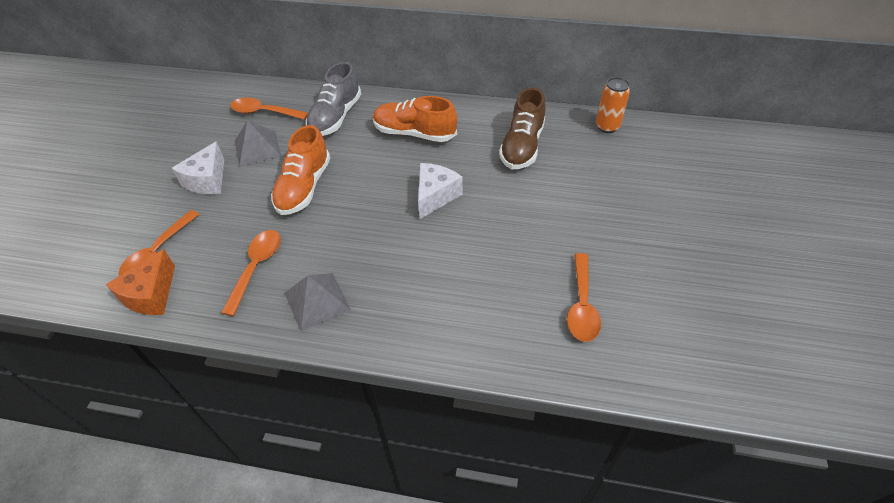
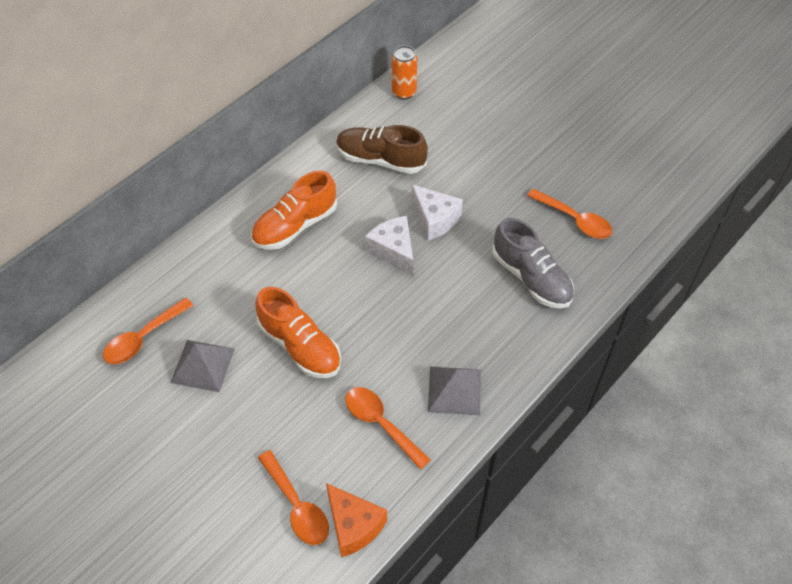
camera: 60 degrees left, 5 degrees up
white cheese [172,141,224,194] -> white cheese moved to [411,185,463,241]
grey shoe [306,62,361,136] -> grey shoe moved to [492,218,574,309]
brown shoe [499,87,546,169] -> brown shoe turned 150 degrees clockwise [336,125,428,174]

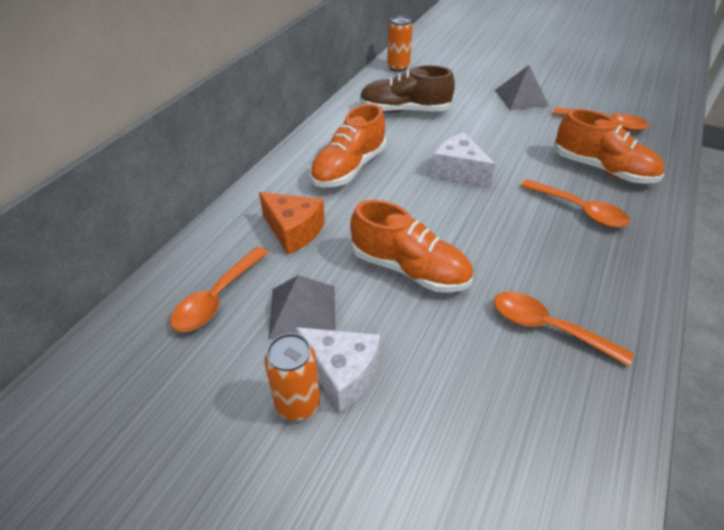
camera: 15 degrees left, 10 degrees down
orange spoon [258,450,329,545] -> orange spoon moved to [521,179,630,228]
orange cheese [326,483,387,557] -> orange cheese moved to [259,192,325,254]
white cheese [411,185,463,241] -> white cheese moved to [295,327,380,413]
grey pyramid [428,367,481,415] -> grey pyramid moved to [495,65,549,110]
grey shoe [492,218,574,309] -> orange shoe [554,109,664,184]
none -> orange can [265,333,320,421]

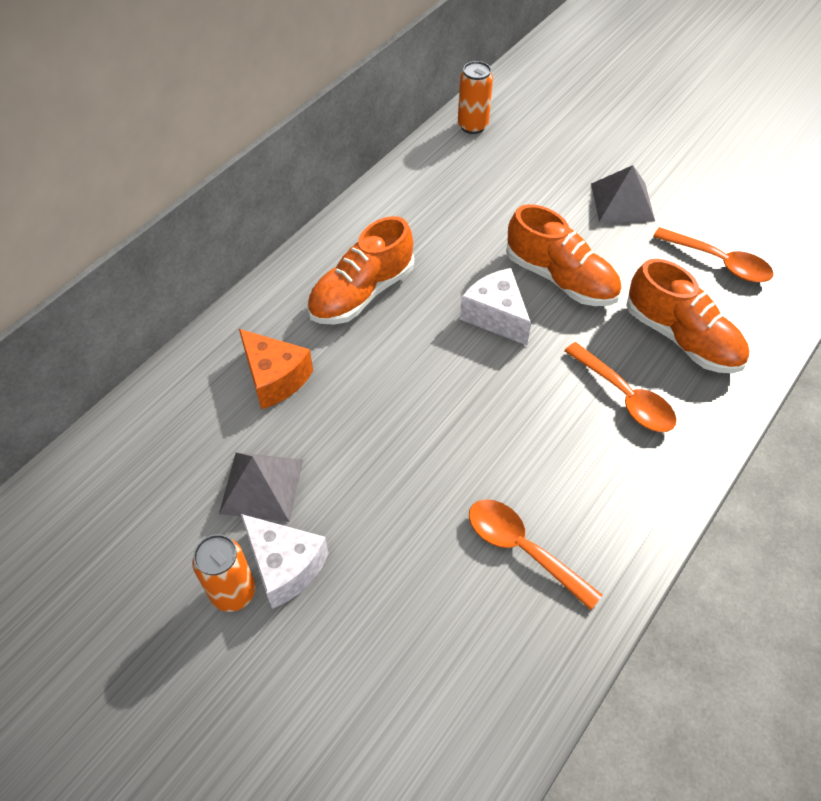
camera: 10 degrees right, 10 degrees up
orange spoon [170,247,268,332] -> none
orange shoe [350,200,473,293] -> orange shoe moved to [506,204,621,306]
brown shoe [360,65,455,113] -> none

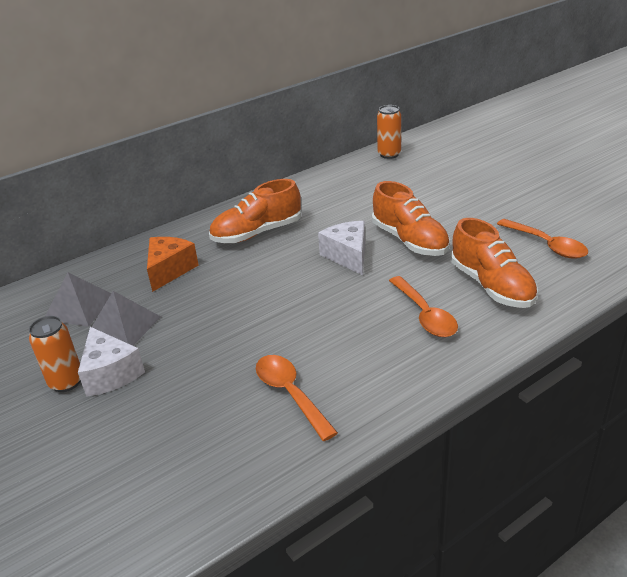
camera: 20 degrees right, 20 degrees down
orange cheese [239,329,313,410] -> orange cheese turned 135 degrees counterclockwise [147,237,199,292]
grey pyramid [591,165,655,222] -> grey pyramid moved to [45,272,111,327]

